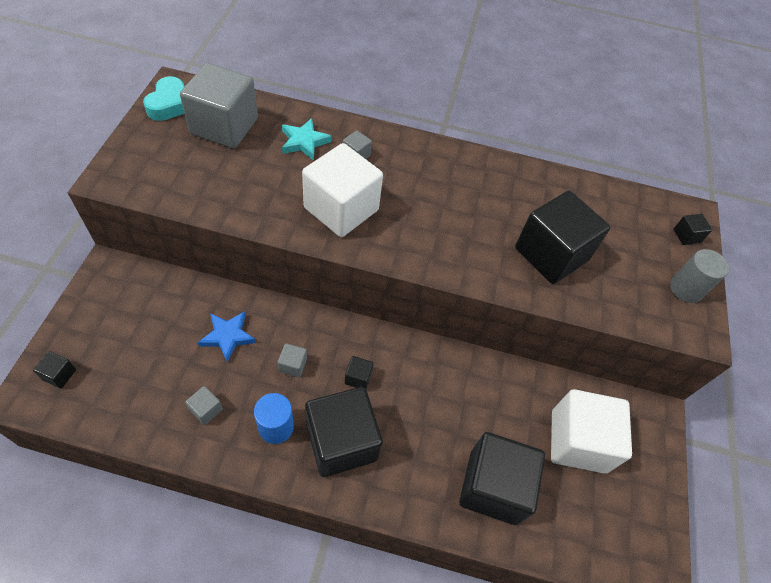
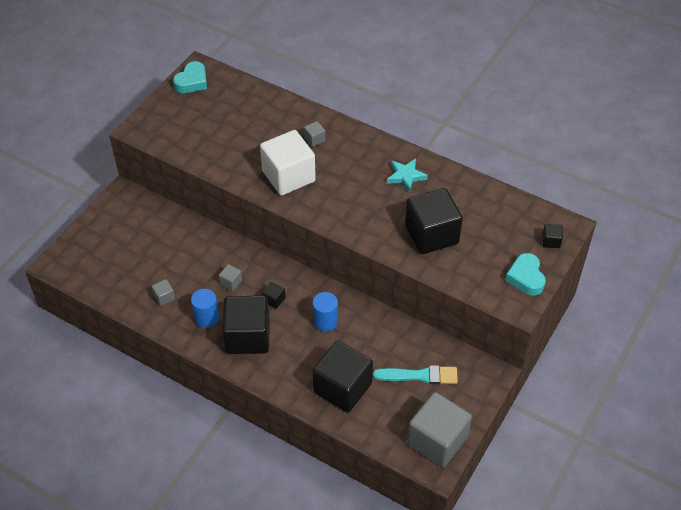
camera: 25 degrees right, 5 degrees down
black cube [33,351,76,388] -> none
grey cube [180,63,258,148] -> grey cube moved to [407,392,472,467]
blue star [198,311,256,363] -> none
turquoise star [282,118,332,161] -> turquoise star moved to [387,158,428,193]
white cube [551,389,632,474] -> turquoise brush [373,365,458,384]
grey cylinder [670,249,729,303] -> turquoise heart [505,253,546,296]
none -> blue cylinder [313,292,338,332]

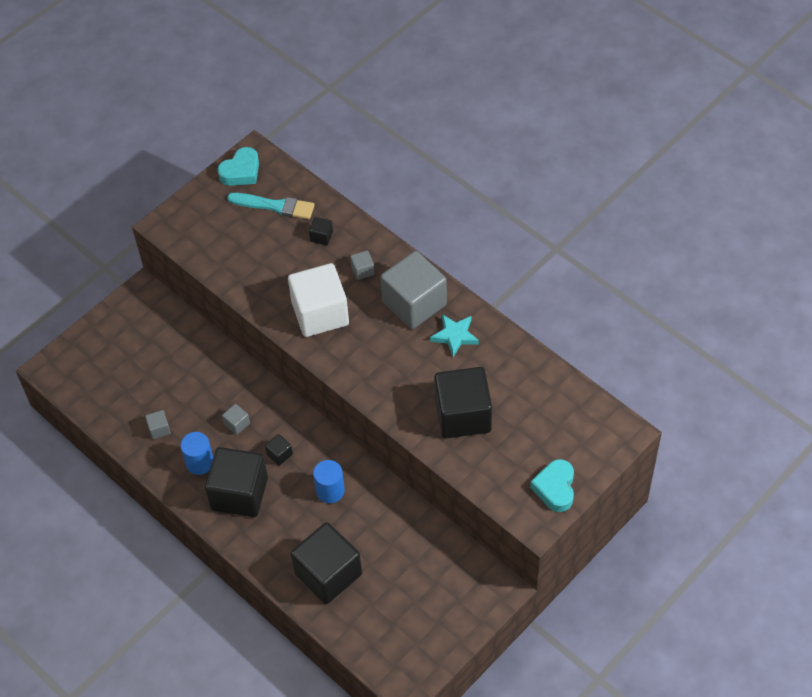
camera: 15 degrees right, 5 degrees up
turquoise brush [373,365,458,384] -> turquoise brush moved to [227,193,315,219]
grey cube [407,392,472,467] -> grey cube moved to [380,251,447,329]
black cube [542,224,563,248] -> black cube moved to [309,217,333,245]

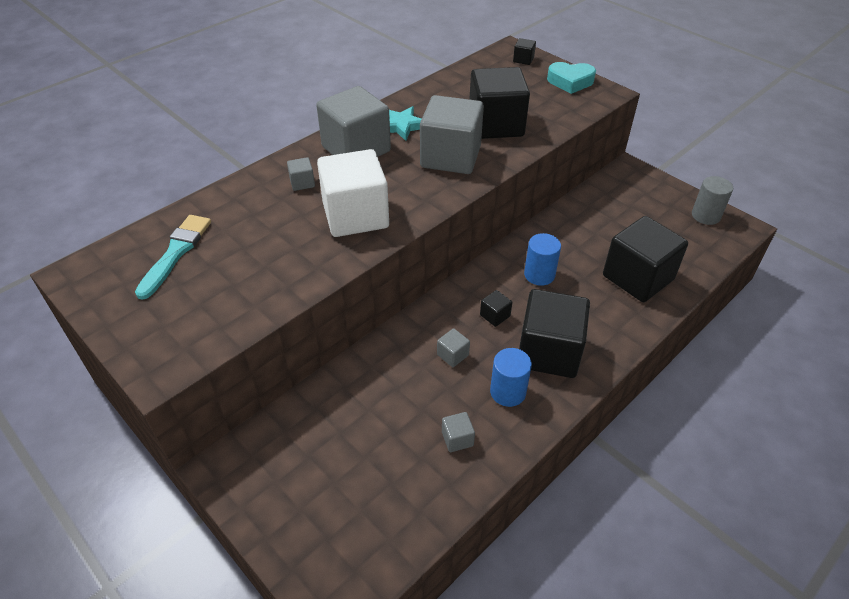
camera: 90 degrees left, 10 degrees down
turquoise heart [217,147,259,186] -> none
black cube [309,217,333,245] -> black cube moved to [513,38,536,65]
none -> grey cube [420,95,484,174]
none -> grey cylinder [692,176,733,225]

